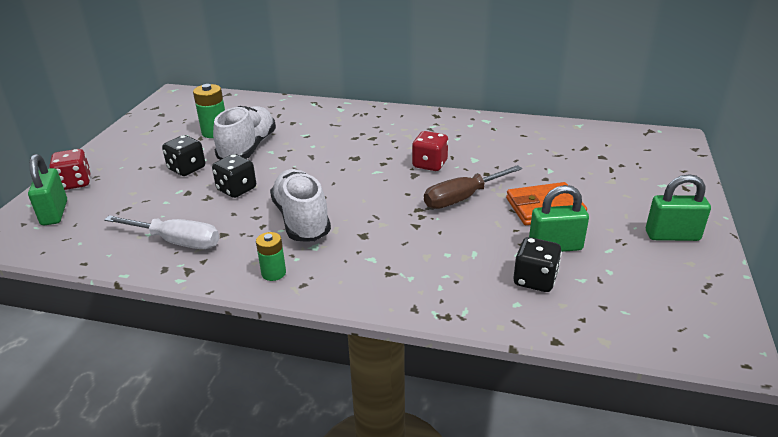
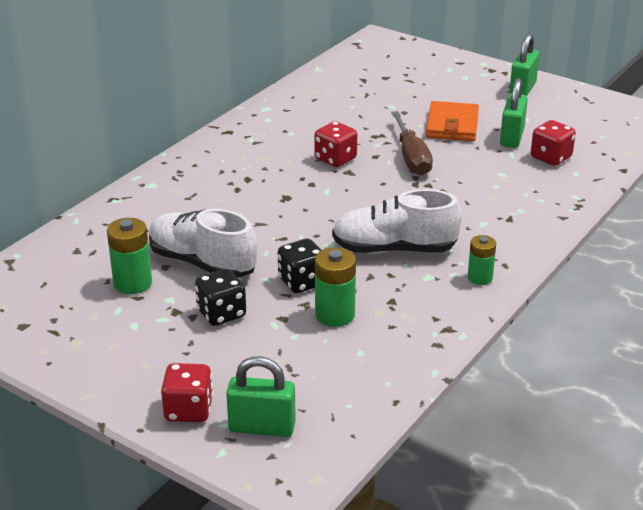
camera: 70 degrees left, 0 degrees up
white screwdriver [104,215,219,249] -> none
black dice [513,237,562,292] -> red dice [531,120,576,166]
none -> green battery [315,247,356,327]

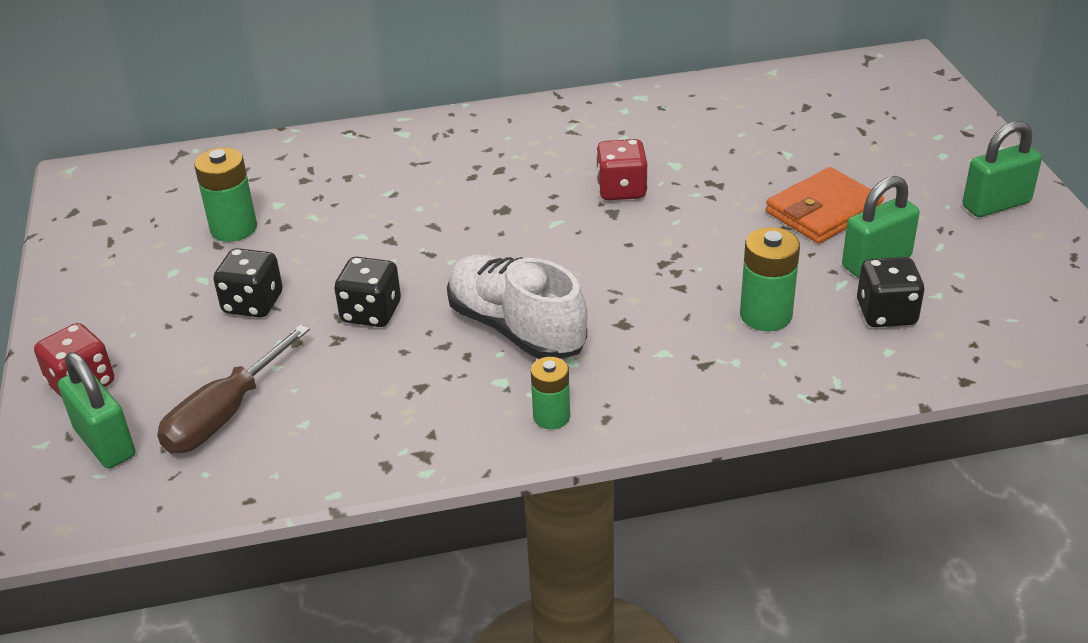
camera: 45 degrees right, 5 degrees up
white shoe [149,209,257,278] -> none
green battery [315,247,356,327] -> green battery moved to [740,227,800,331]
brown screwdriver [391,111,433,176] -> brown screwdriver moved to [157,324,310,453]
red dice [531,120,576,166] -> black dice [857,257,925,327]

